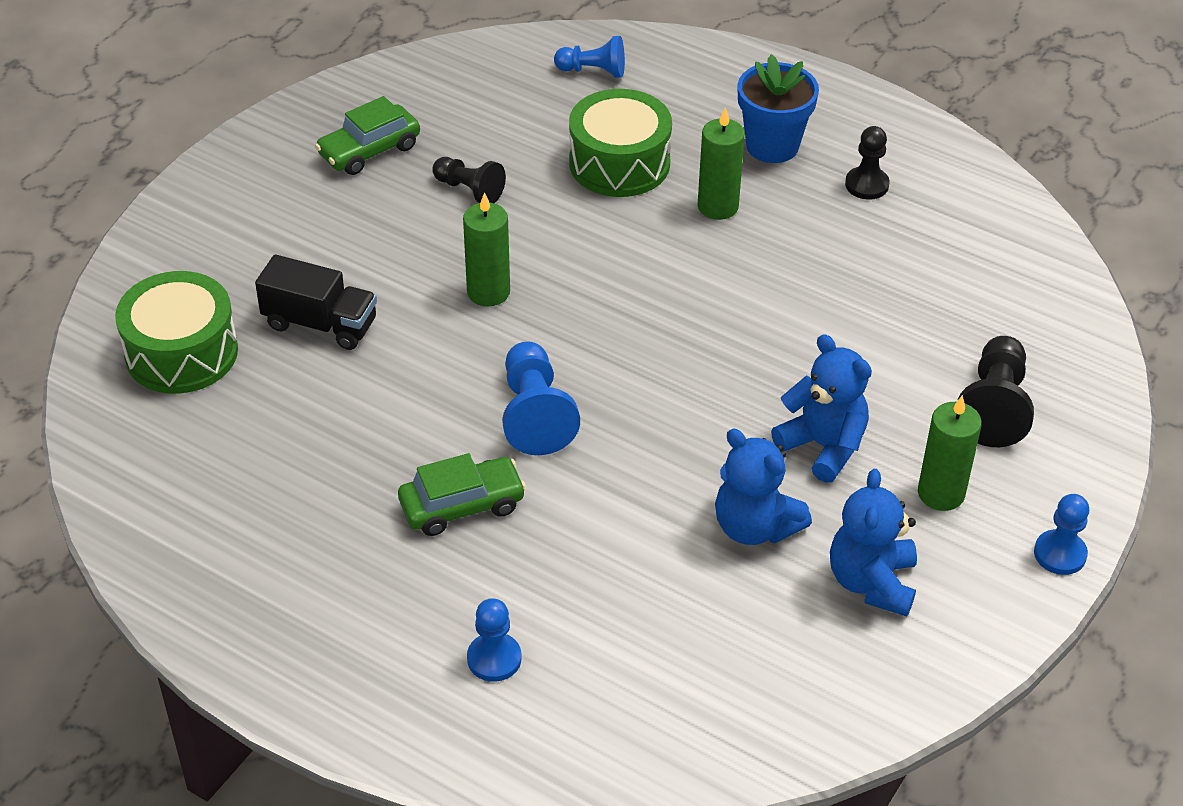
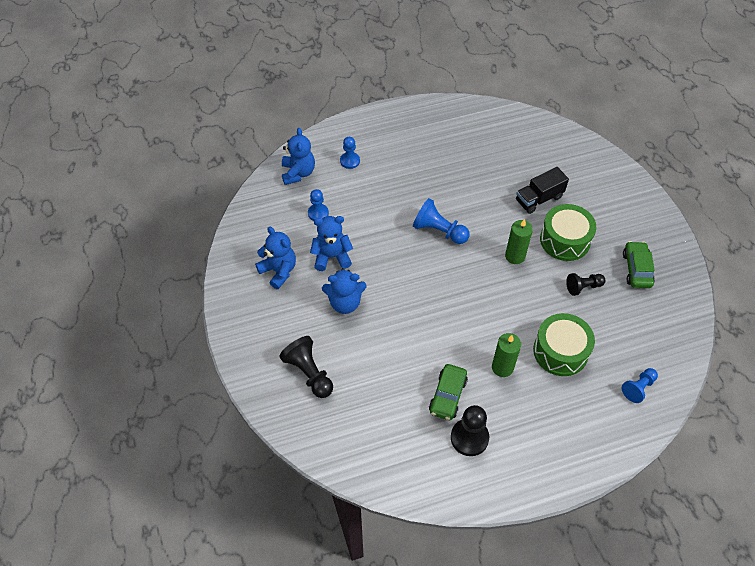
camera: 130 degrees right, 10 degrees up
green drum [115,271,238,394] -> green drum moved to [540,204,596,261]
green car [398,453,526,536] -> green car moved to [429,364,468,420]
blue flower pot [738,54,819,163] -> none
black pawn [845,126,889,200] -> black pawn [451,405,489,456], size x1.54
green candle [918,395,982,511] -> none
blue pawn [1034,494,1089,575] -> blue pawn moved to [308,189,329,221]
none -> blue teddy bear [282,128,315,185]

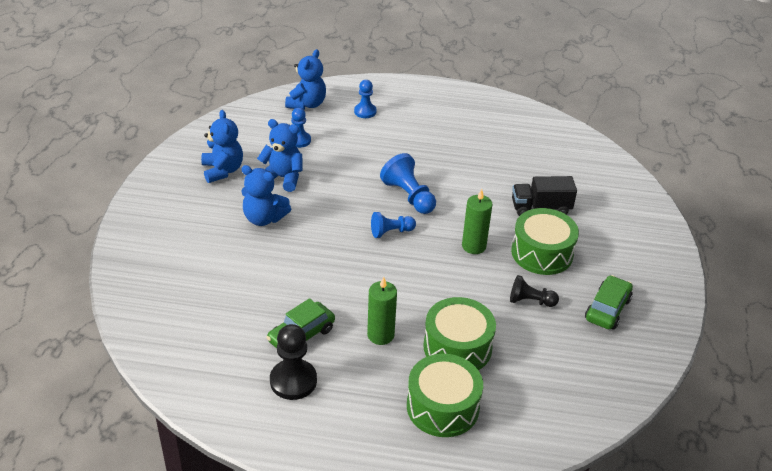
camera: 25 degrees right, 15 degrees down
black pawn [279,336,333,398] -> none
blue pawn [622,368,658,403] -> blue pawn moved to [371,212,416,238]
none -> green drum [407,354,483,437]

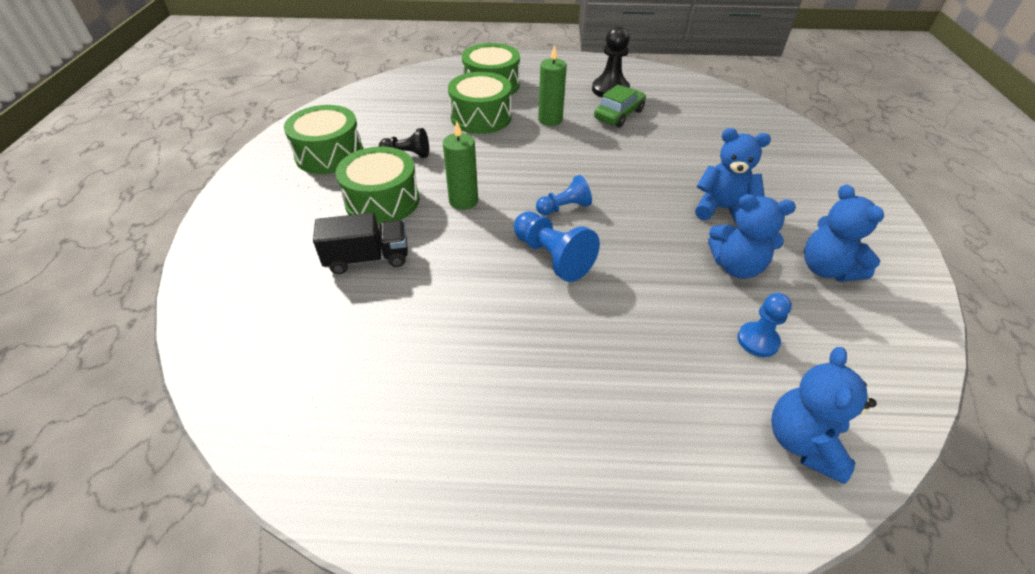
camera: 175 degrees right, 5 degrees up
blue pawn [354,80,377,118] -> none
green car [585,275,633,329] -> green drum [284,105,363,174]

